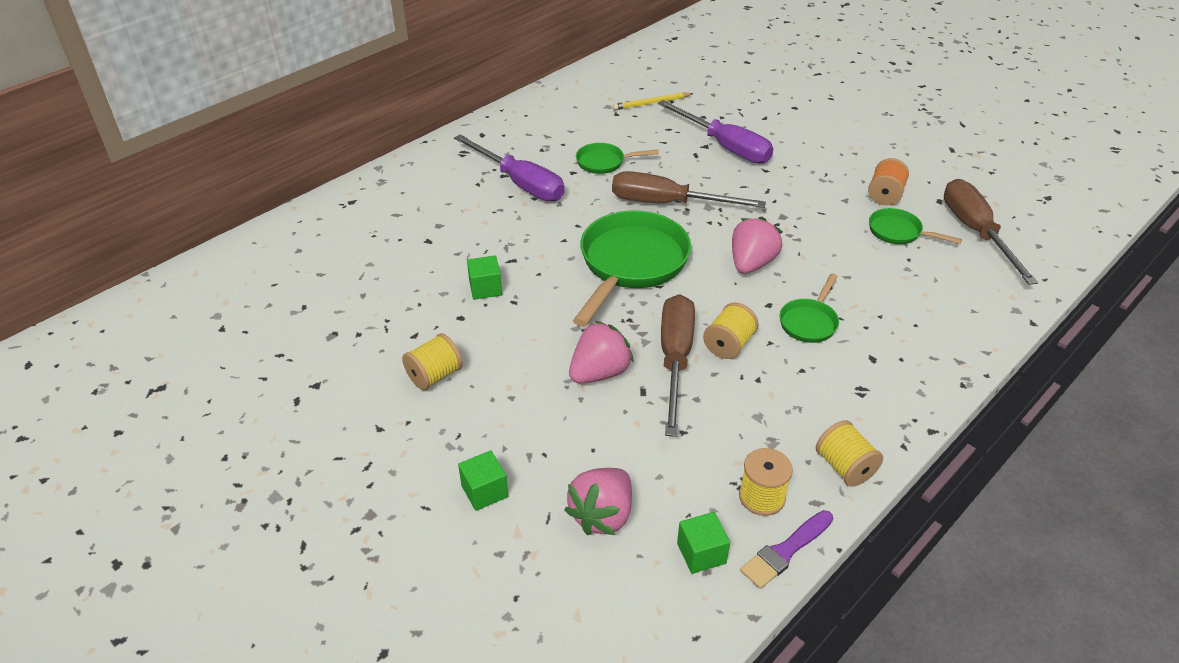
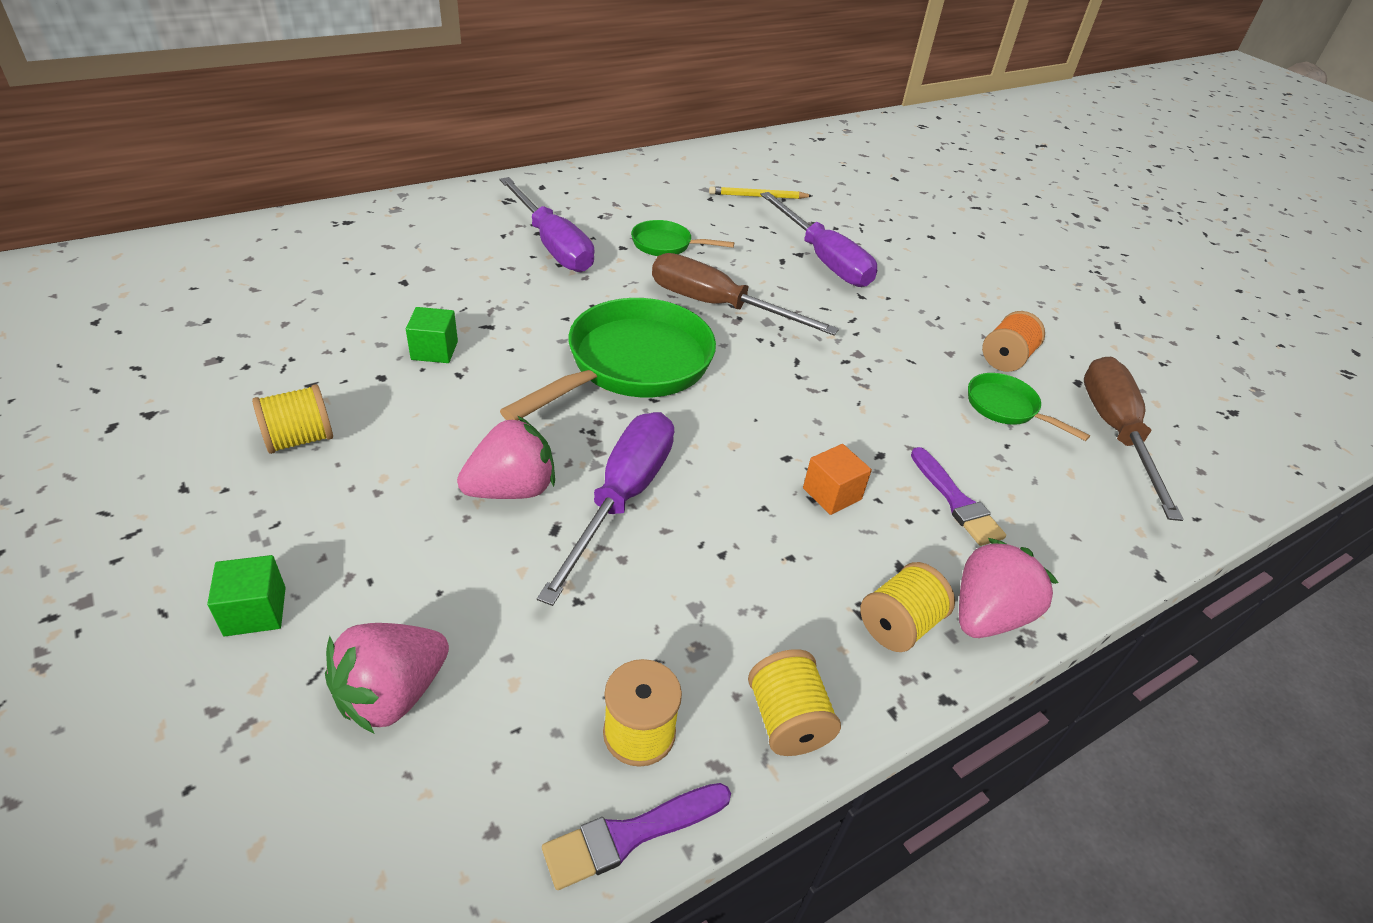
camera: 10 degrees right, 0 degrees up
brown screwdriver [661,294,695,437] -> purple screwdriver [537,412,674,606]
green cube [677,512,730,574] -> none
yellow spool [703,302,759,359] -> yellow spool moved to [860,562,955,652]
pink strawberry [732,217,783,274] -> pink strawberry moved to [959,538,1058,638]
green pan [779,273,839,343] -> orange cube [803,444,872,515]
none -> purple brush [911,447,1006,546]

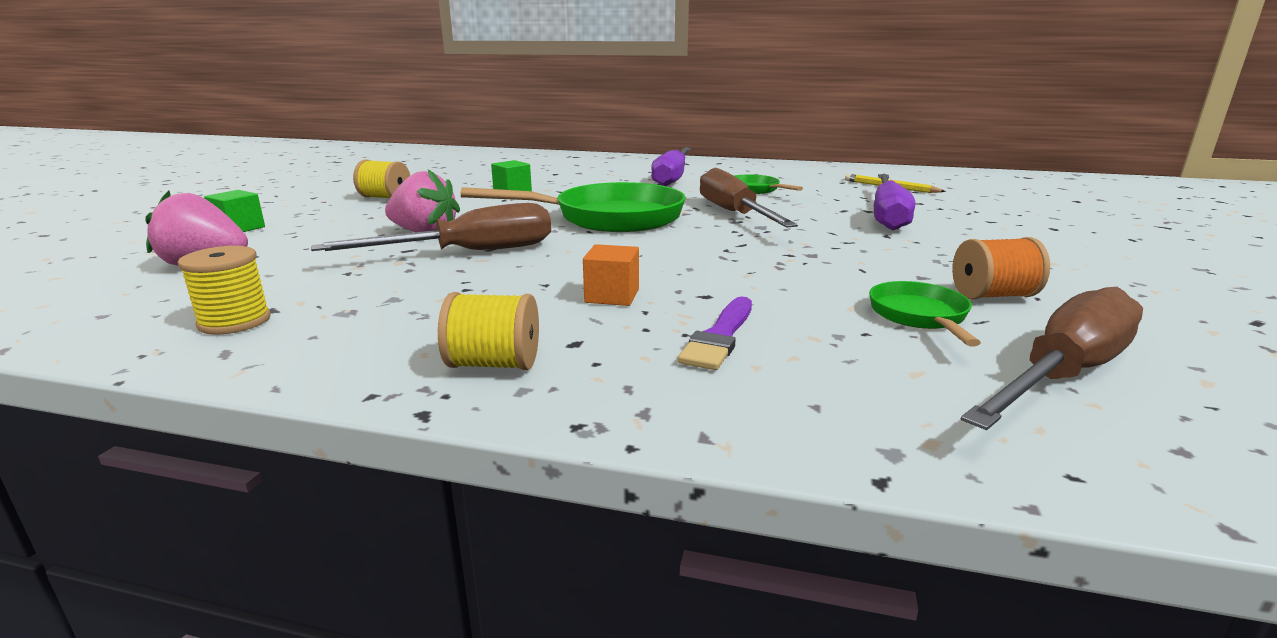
camera: 50 degrees right, 20 degrees down
purple screwdriver [537,412,674,606] -> brown screwdriver [311,203,551,251]
purple brush [542,783,731,890] -> none
yellow spool [748,649,841,756] -> none
pink strawberry [959,538,1058,638] -> none

